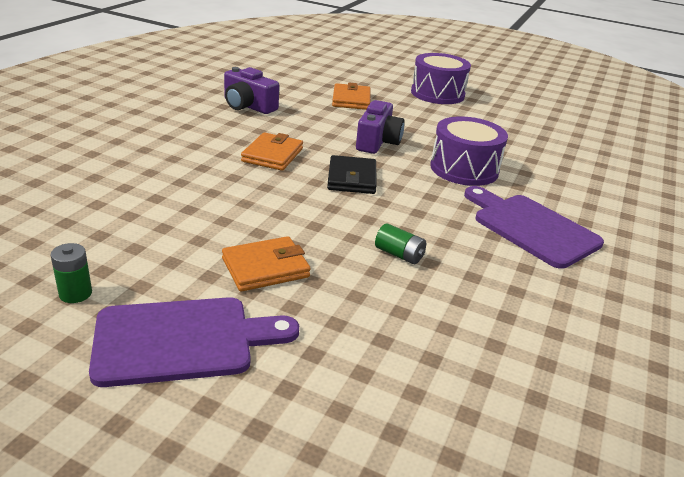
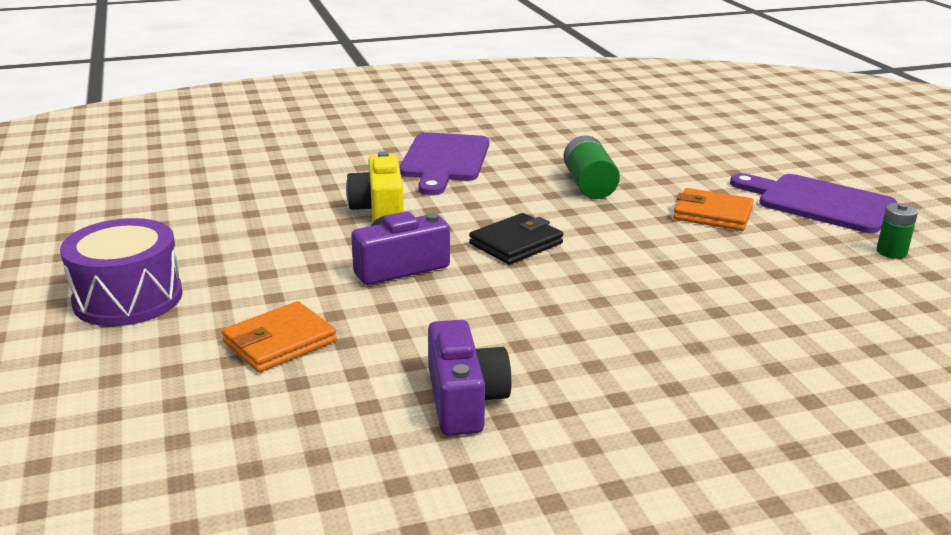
camera: 130 degrees left, 5 degrees down
orange wallet [241,132,303,171] -> none
green battery [375,223,426,264] -> green battery [563,136,620,199], size x1.62
purple drum [430,116,508,186] -> yellow camera [346,151,404,222]

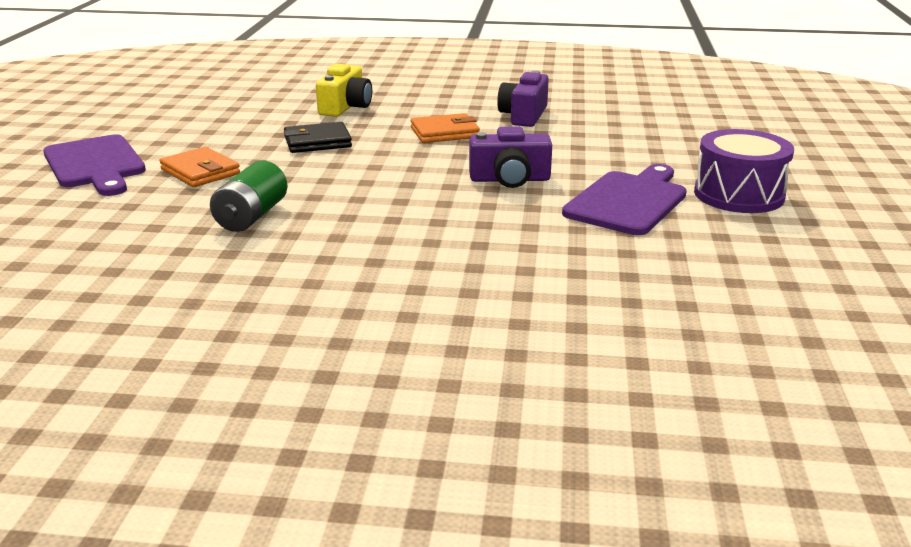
camera: 155 degrees left, 0 degrees up
orange wallet [222,301,337,372] -> orange wallet moved to [411,113,480,143]
yellow camera [346,151,404,222] -> yellow camera moved to [316,64,372,117]
purple cutting board [400,132,489,195] -> purple cutting board moved to [562,164,687,235]
black wallet [469,213,563,265] -> black wallet moved to [284,122,352,153]
green battery [876,203,918,259] -> none

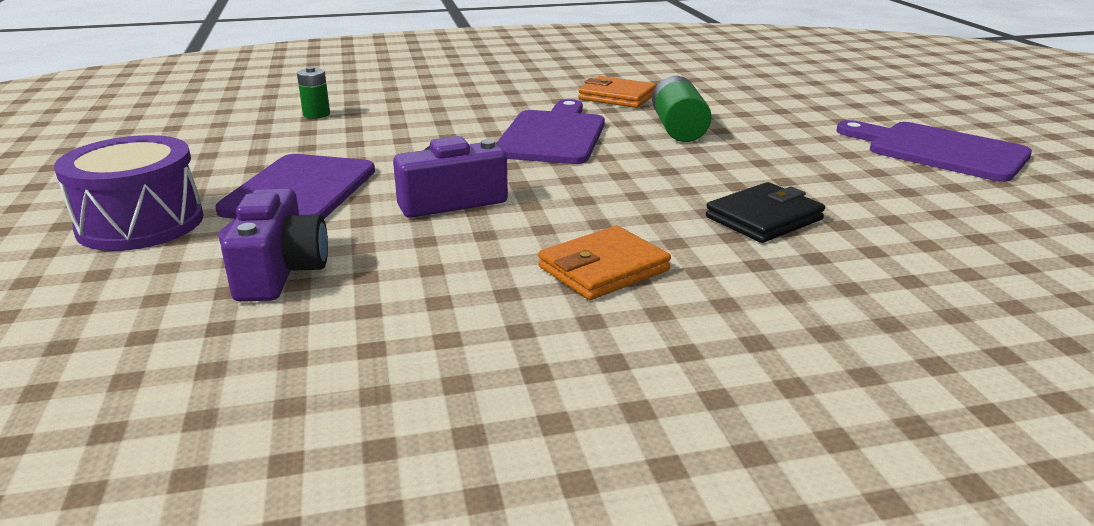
camera: 160 degrees right, 0 degrees up
orange wallet [160,147,240,187] -> orange wallet moved to [578,76,657,108]
yellow camera [316,64,372,117] -> none
purple camera [497,70,549,127] -> purple camera moved to [221,188,328,302]
none -> green battery [297,67,330,119]
none -> purple cutting board [497,99,605,164]

